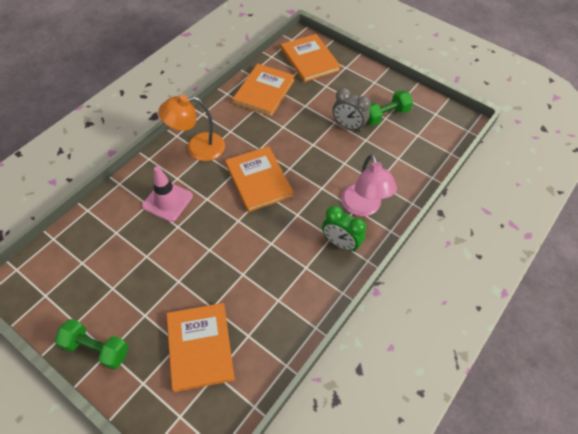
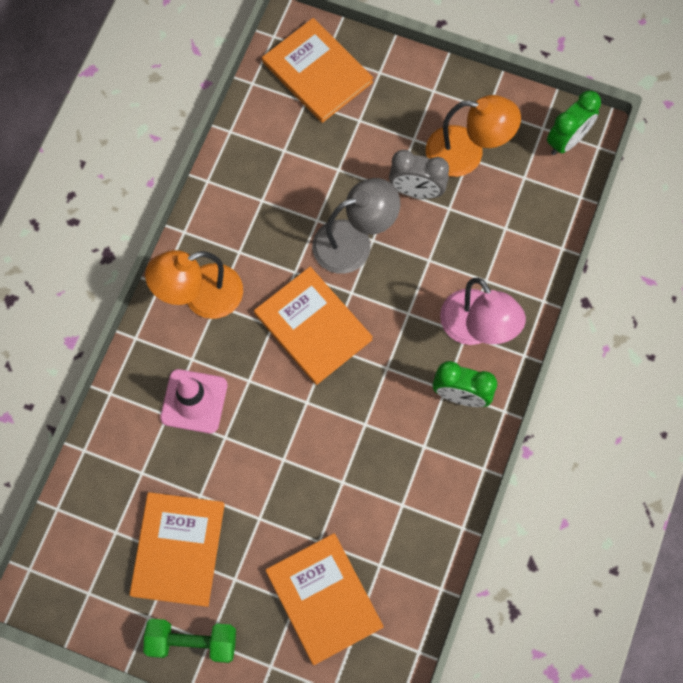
camera: 15 degrees left, 15 degrees up
orange book [232,64,295,117] -> orange book moved to [129,492,225,607]
green dumbbell [366,90,413,126] -> orange lamp [426,95,521,177]
none -> grey lamp [312,178,400,274]
none -> green clock [547,90,601,155]

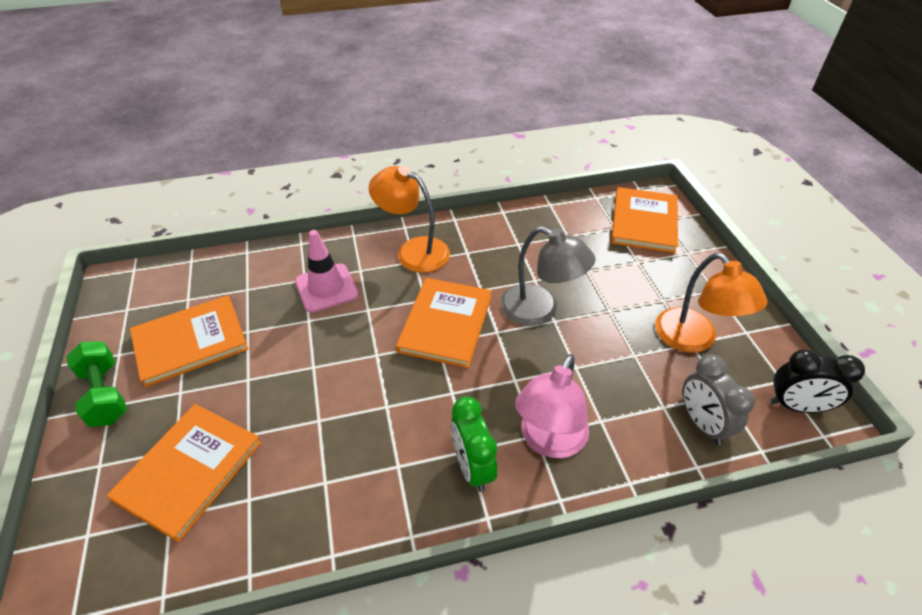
camera: 55 degrees right, 25 degrees down
grey clock [389,150,449,199] -> grey clock moved to [683,354,755,445]
green clock [547,90,601,155] -> black clock [770,349,865,413]

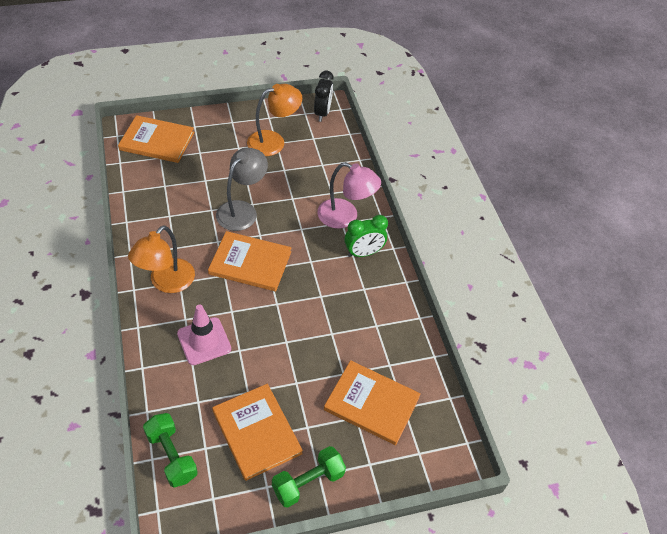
camera: 95 degrees left, 5 degrees up
grey clock [683,354,755,445] -> none
none -> green dumbbell [143,413,198,487]

